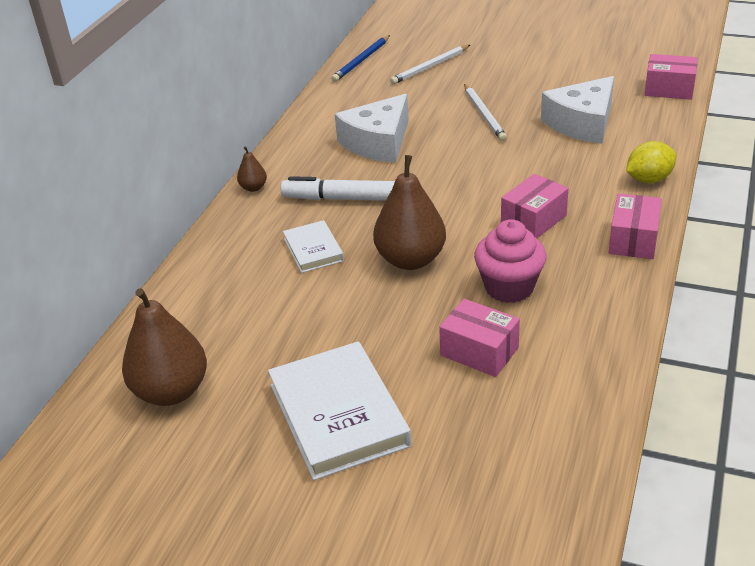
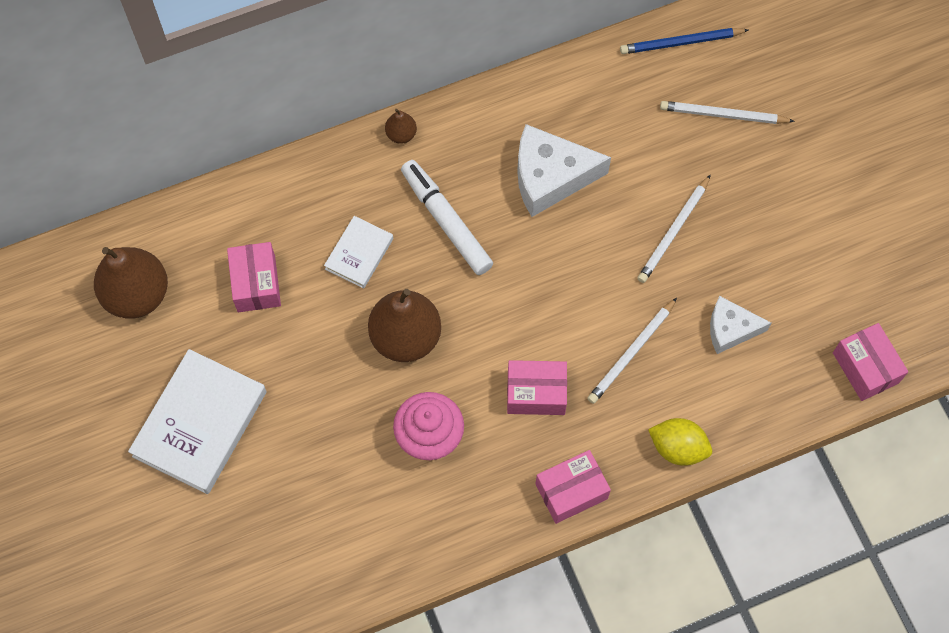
camera: 45 degrees right, 30 degrees up
pink box [439,299,520,377] -> pink box moved to [227,242,281,312]
white cheese [541,76,614,144] -> white cheese [710,296,771,354], size x0.61
none -> white pencil [587,298,677,404]

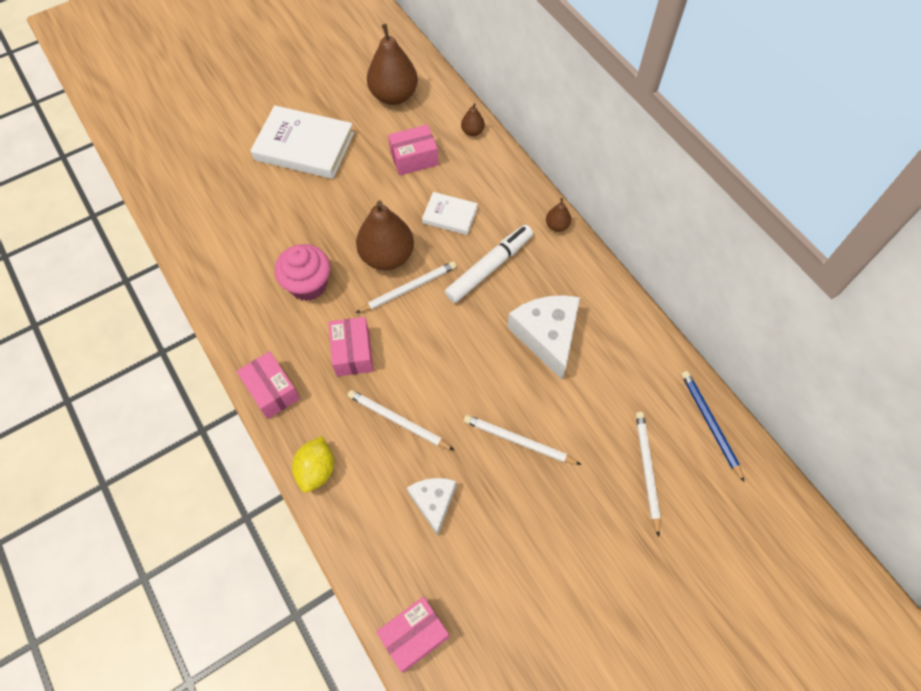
camera: 80 degrees right, 5 degrees down
none -> white pencil [356,261,456,313]
none -> brown pear [461,103,485,136]

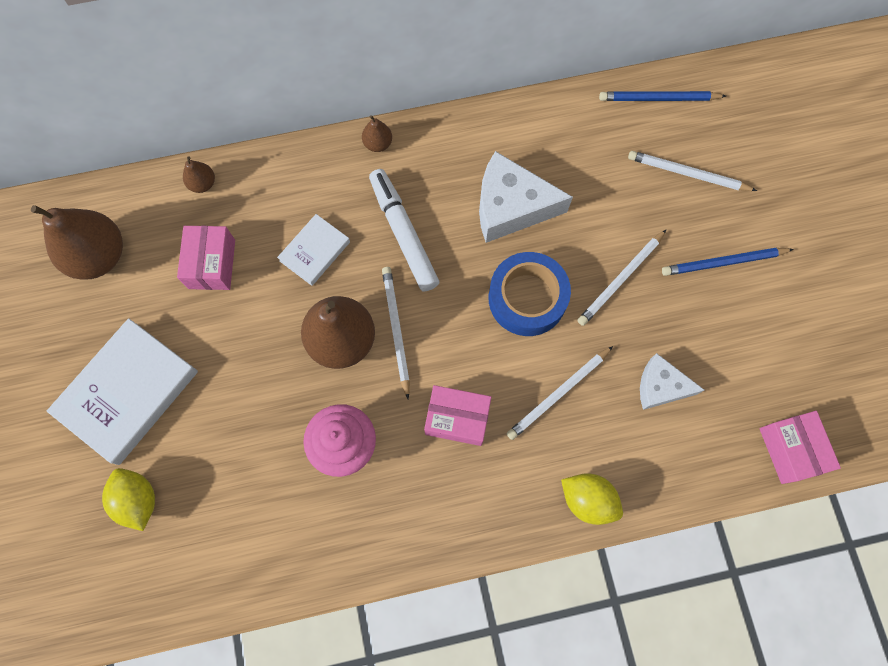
camera: 70 degrees left, 10 degrees up
pink box [236,351,300,419] -> none
none -> yellow lemon [102,468,155,531]
none -> blue tape [489,252,571,336]
none -> blue pencil [662,248,794,276]

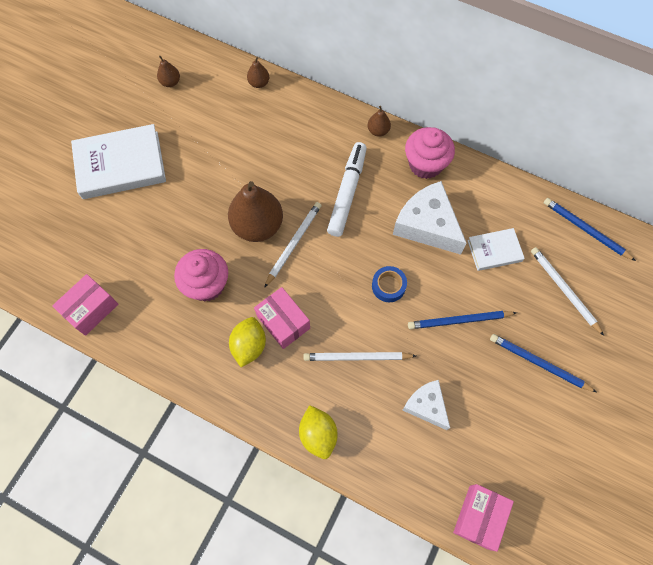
camera: 40 degrees right, 5 degrees down
brown pear [31,205,123,280] -> brown pear [157,56,180,87], size x0.46
yellow lemon [102,468,155,531] -> yellow lemon moved to [229,317,266,367]
pink box [177,226,235,290] -> pink box moved to [52,274,118,336]
white book [277,214,350,286] -> white book moved to [467,228,525,271]
blue tape [489,252,571,336] -> blue tape [372,266,407,302], size x0.55
white pencil [577,229,667,326] -> blue pencil [408,311,517,329]
none -> pink cupcake [405,127,455,179]

